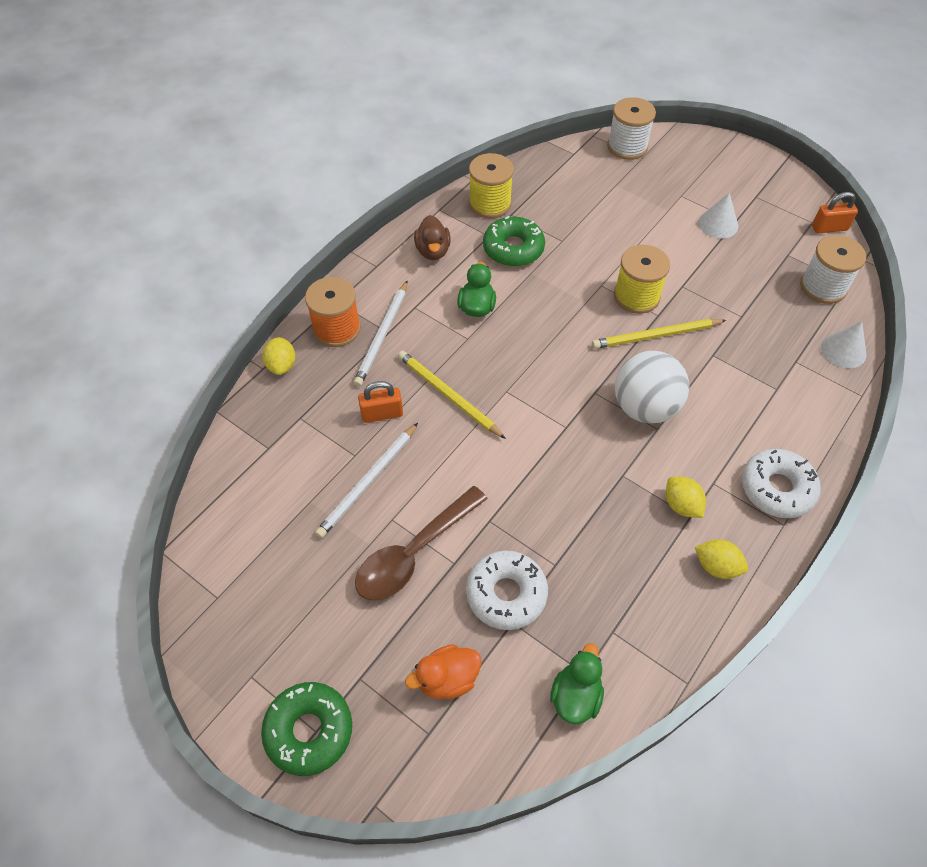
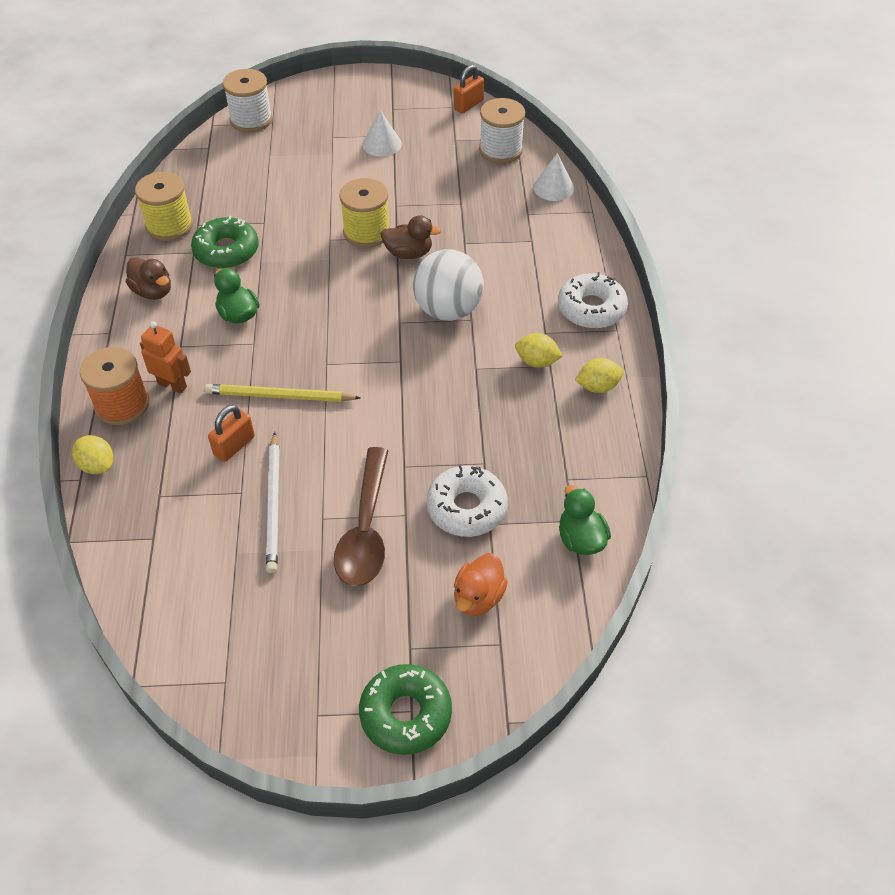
camera: 40 degrees left, 5 degrees down
white pencil [353,280,408,387] -> orange robot [140,321,191,394]
yellow pencil [592,319,726,349] -> brown duck [381,215,441,259]

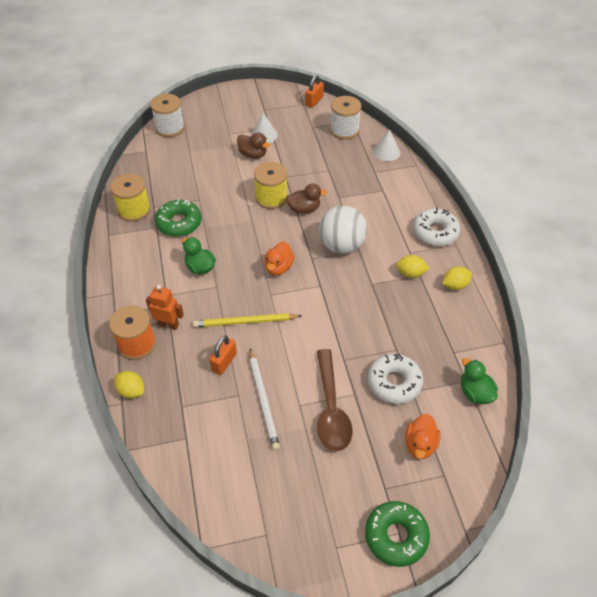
camera: 10 degrees left, 0 degrees up
brown duck [126,257,171,300] -> brown duck moved to [237,132,270,159]
none -> orange duck [264,241,294,276]

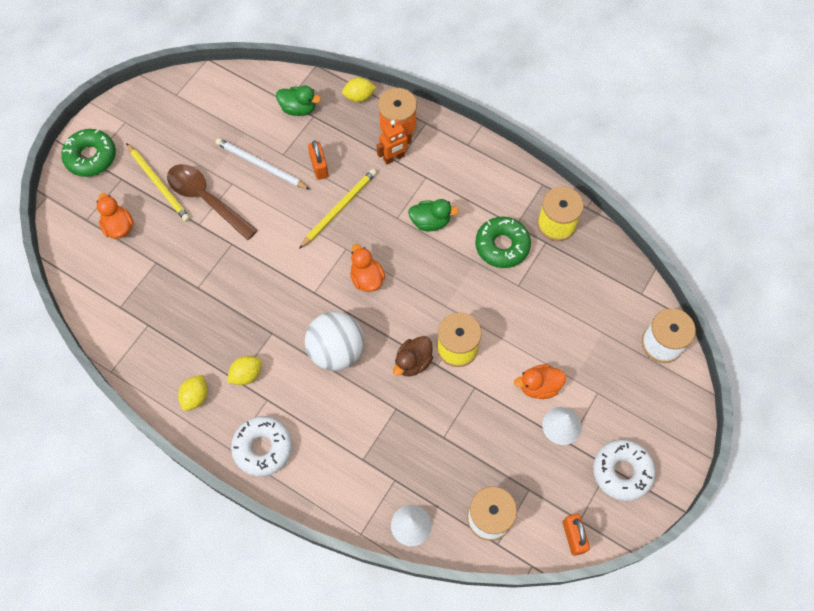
camera: 135 degrees right, 15 degrees up
brown duck [237,132,270,159] -> orange duck [514,364,566,399]
white donut [368,354,423,404] -> white donut moved to [593,440,656,501]
green duck [461,358,498,404] -> green duck moved to [276,85,321,116]
none -> yellow pencil [126,143,190,222]

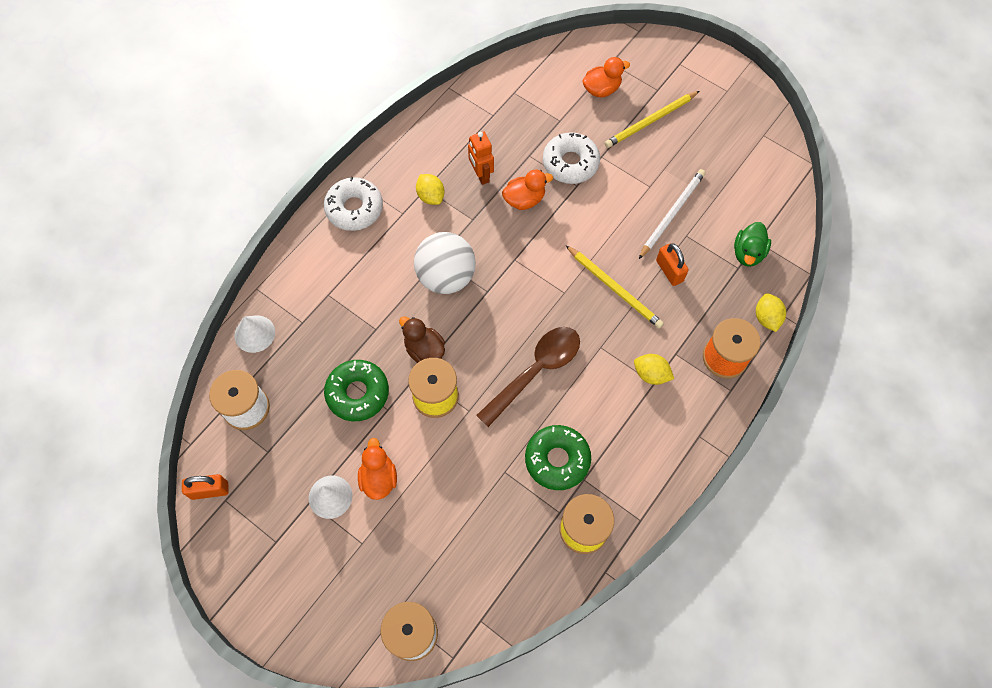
camera: 95 degrees right, 0 degrees up
green donut [61,129,116,177] -> green donut moved to [324,360,389,421]
brown spoon [167,164,257,240] -> brown spoon moved to [476,327,580,427]
yellow lemon [178,374,208,411] -> yellow lemon moved to [634,354,674,385]
orange padlock [308,140,329,180] -> orange padlock turned 75 degrees clockwise [656,243,689,286]
orange duck [350,244,385,292] -> orange duck moved to [502,169,553,210]
orange robot [377,120,412,164] -> orange robot moved to [468,131,494,185]
green duck [408,199,459,231] -> none
white donut [593,440,656,501] -> white donut moved to [543,132,600,184]

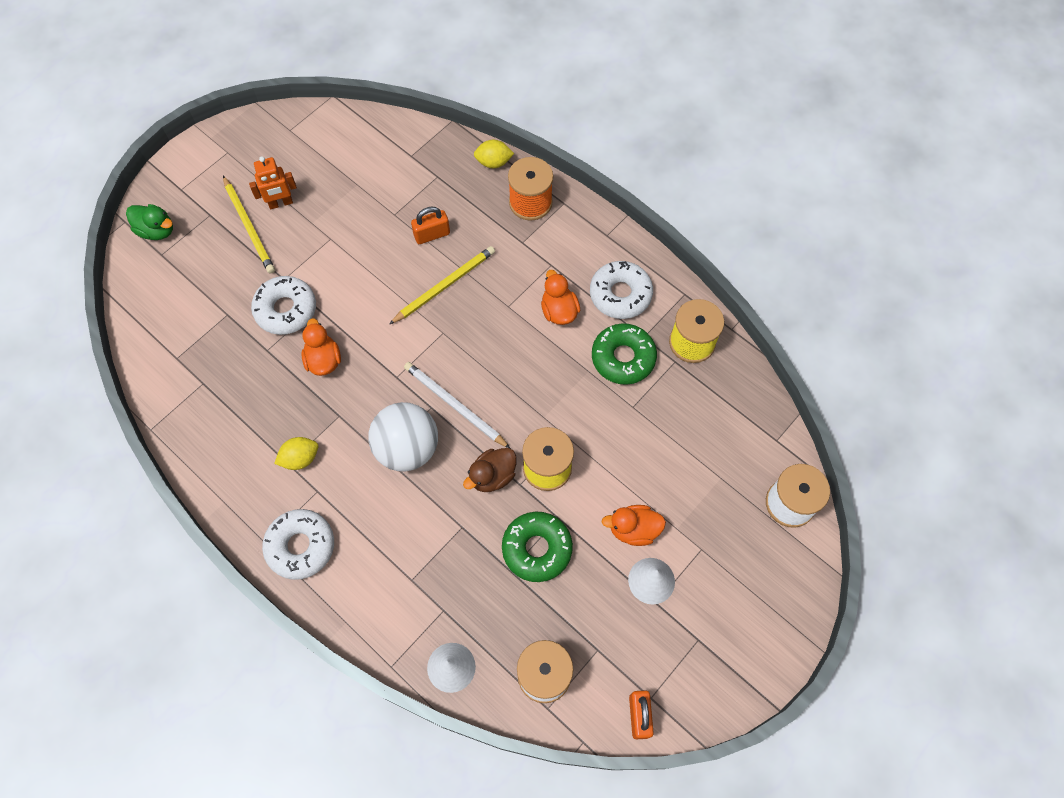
camera: 85 degrees left, 0 degrees up
orange robot [468,131,494,185] -> orange robot moved to [249,156,297,209]
brown spoon [476,327,580,427] -> none
orange duck [582,57,630,97] -> orange duck moved to [541,270,580,325]
yellow lemon [634,354,674,385] -> none
white pencil [639,169,705,259] -> white pencil moved to [404,362,511,449]
green duck [734,222,771,267] -> green duck moved to [126,204,173,240]
none -> white donut [590,261,653,319]

